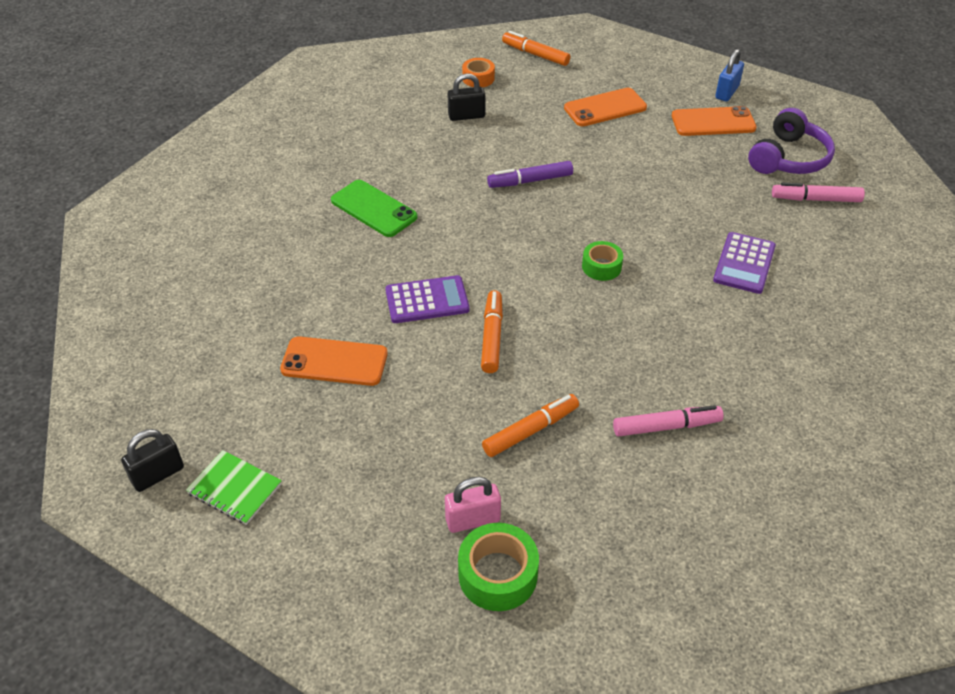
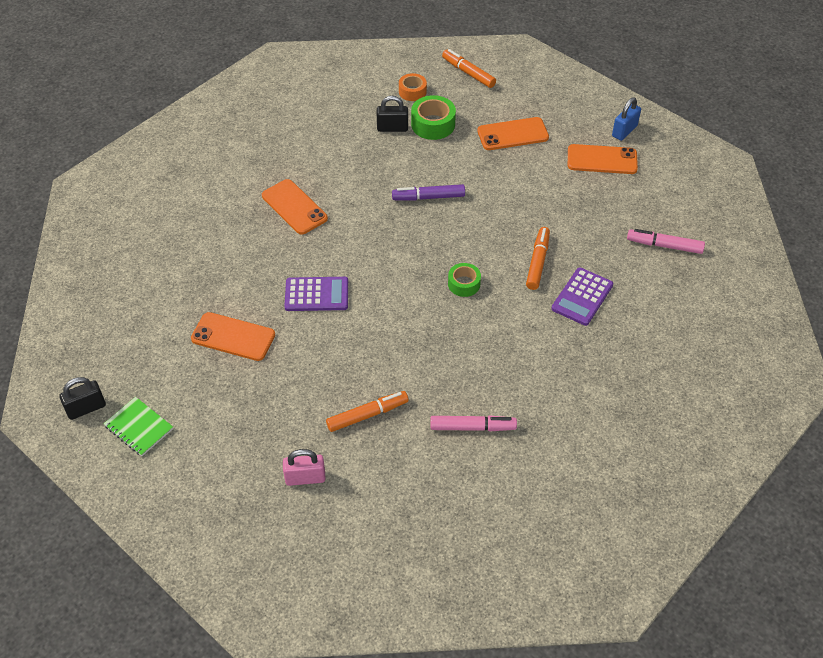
camera: 10 degrees right, 5 degrees up
green phone [331,180,417,237] -> orange phone [262,179,328,235]
green tape [458,523,539,611] -> green tape moved to [411,95,456,140]
orange marker [481,290,503,373] -> orange marker moved to [526,227,550,290]
purple headphones [748,108,835,174] -> none

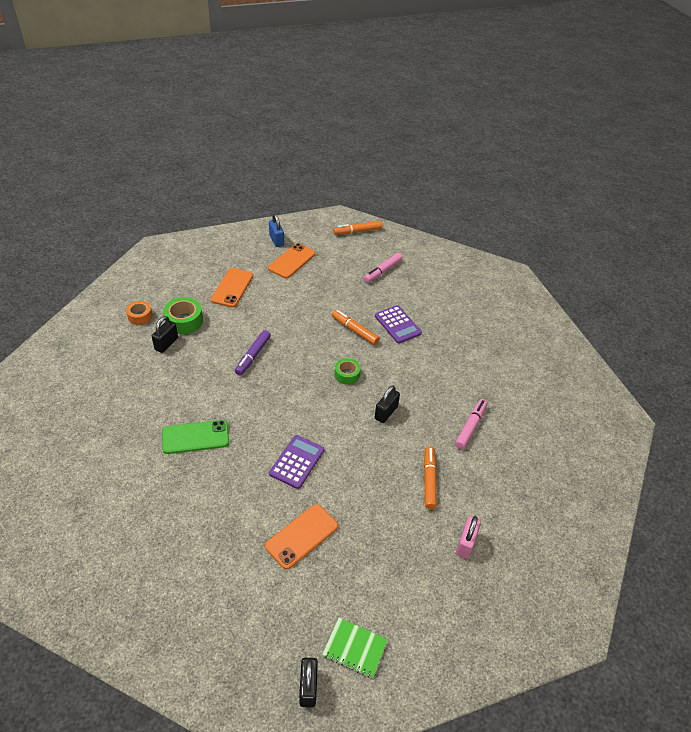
camera: 65 degrees left, 5 degrees down
green notebook [104,397,173,456] -> green notebook turned 45 degrees clockwise [322,618,388,678]
orange phone [262,179,328,235] -> green phone [162,420,229,454]
orange marker [442,49,496,88] -> orange marker moved to [333,221,382,235]
none -> black padlock [375,386,400,423]

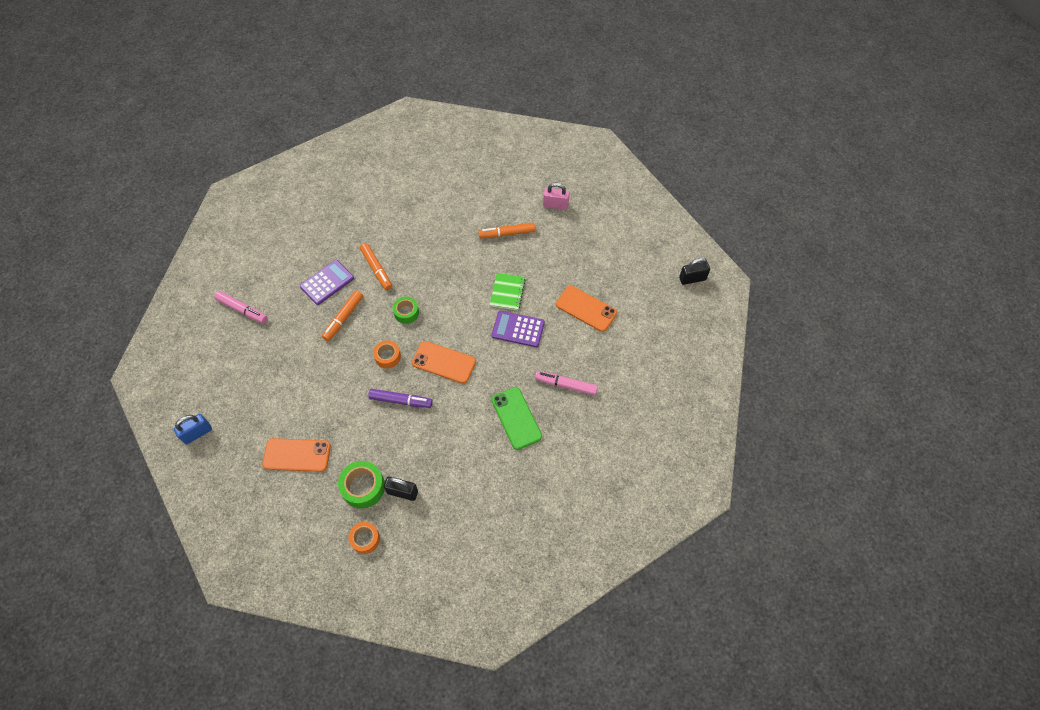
camera: 100 degrees left, 15 degrees up
orange phone [268,243,316,279] -> orange phone moved to [412,341,476,384]
green notebook [322,618,388,678] -> green notebook moved to [490,273,526,310]
orange marker [333,221,382,235] -> orange marker moved to [360,243,392,290]
black padlock [375,386,400,423] -> none
pink marker [455,399,487,449] -> pink marker moved to [535,371,598,395]
none -> orange tape [373,340,401,368]

